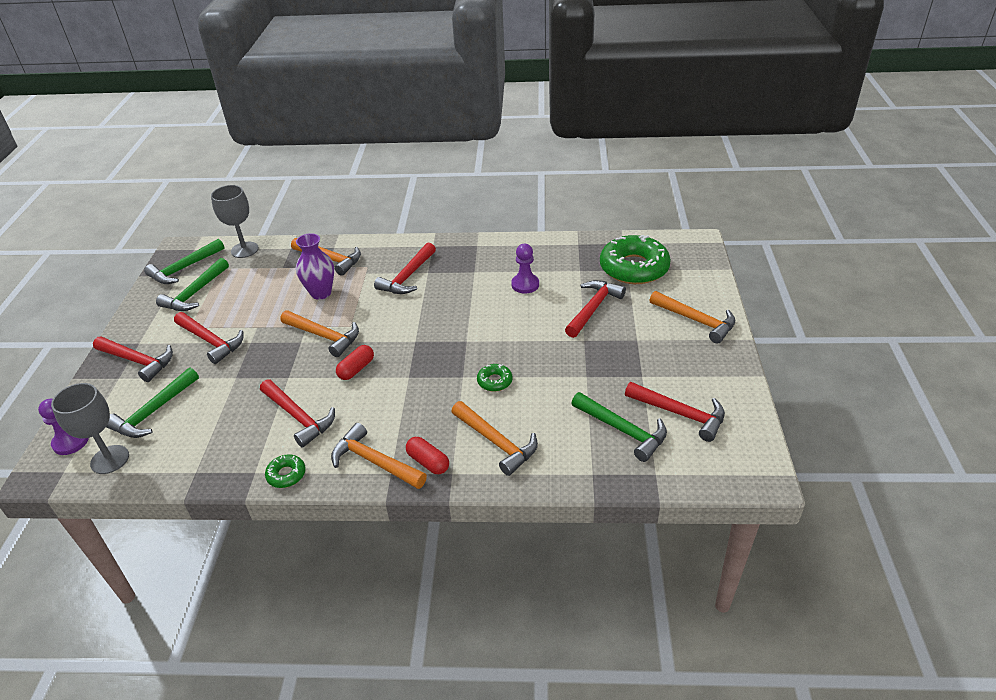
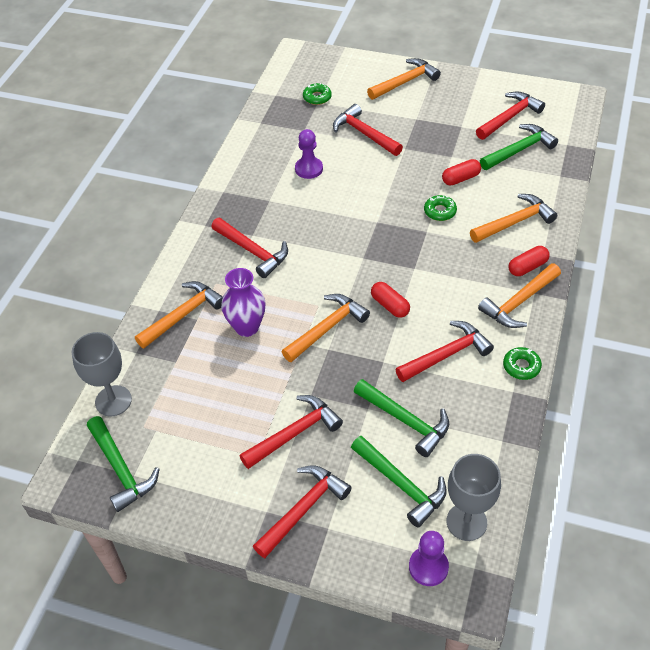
camera: 75 degrees left, 10 degrees up
green hammer [156,258,229,311] -> green hammer moved to [354,379,449,457]
green donut [600,235,671,284] -> green donut [303,83,332,105], size x0.44
none -> red capsule [442,159,481,186]

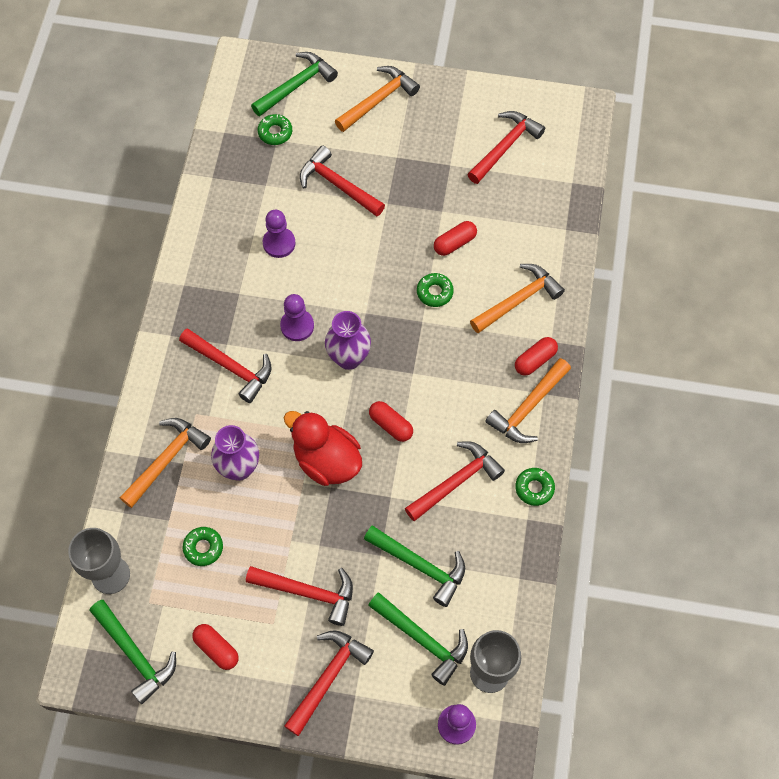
camera: 10 degrees left, 15 degrees up
red hammer [240,395,343,469] -> red hammer turned 60 degrees clockwise [246,566,353,626]
orange hammer [282,294,370,362] -> red duck [284,411,362,486]
green hammer [480,124,558,170] -> green hammer moved to [251,52,338,116]
none -> green donut [183,527,223,566]
none -> red capsule [192,624,238,670]
none -> purple pawn [280,294,314,341]
none -> purple vase [325,311,371,370]

